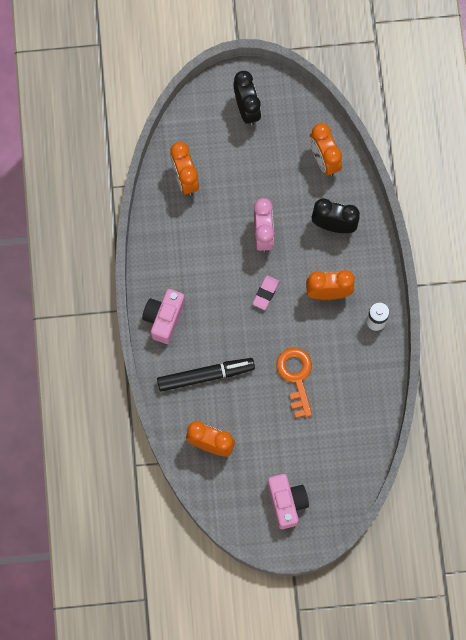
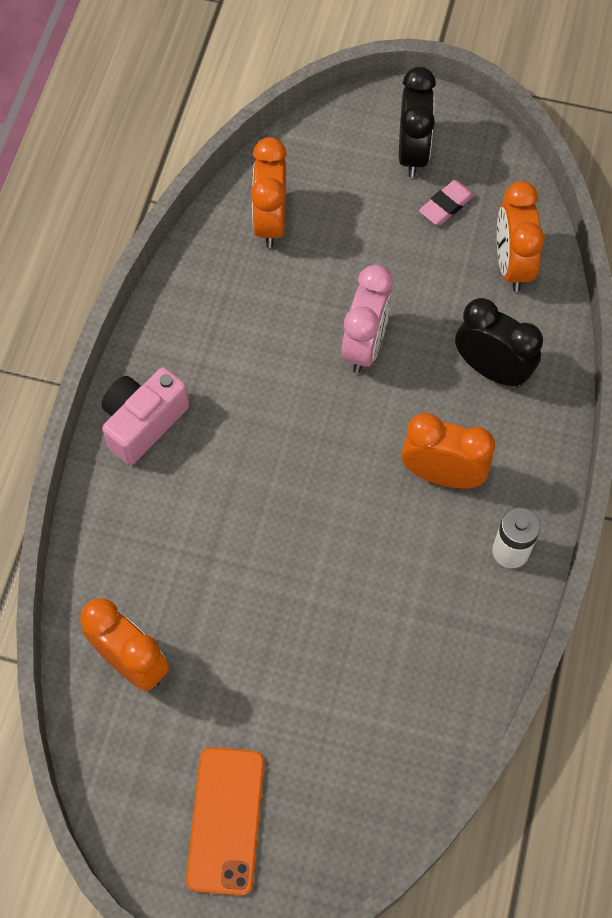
camera: 20 degrees right, 10 degrees down
black marker [157,358,255,392] -> none
pink eraser [253,275,279,310] -> pink eraser moved to [419,180,475,225]
pink camera [267,474,309,529] -> orange phone [186,747,264,896]
orange key [276,348,312,418] -> none

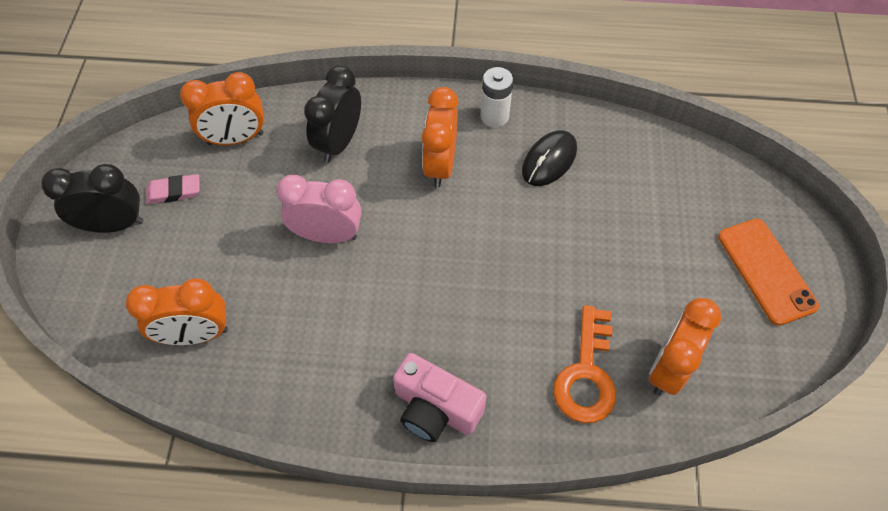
camera: 100 degrees left, 5 degrees down
orange phone [186,747,264,896] -> orange phone turned 75 degrees clockwise [718,219,819,326]
pink eraser [419,180,475,225] -> pink eraser turned 45 degrees counterclockwise [146,174,200,204]
none -> black mouse [522,130,577,186]
none -> orange key [553,305,616,423]

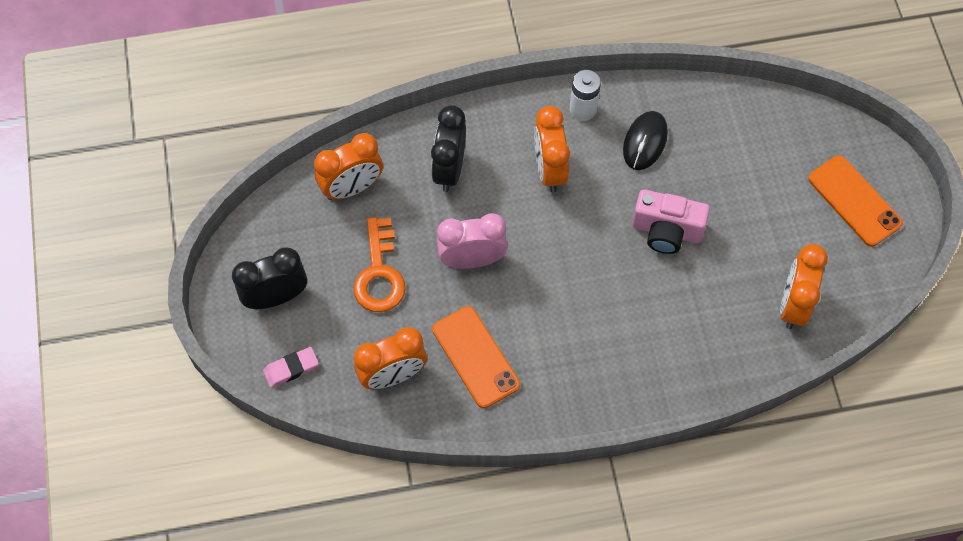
camera: 15 degrees left, 5 degrees up
pink eraser [146,174,200,204] -> pink eraser moved to [263,347,319,388]
pink camera [393,353,487,442] -> pink camera moved to [632,189,710,254]
orange key [553,305,616,423] -> orange key moved to [354,217,406,312]
none -> orange phone [432,306,520,408]

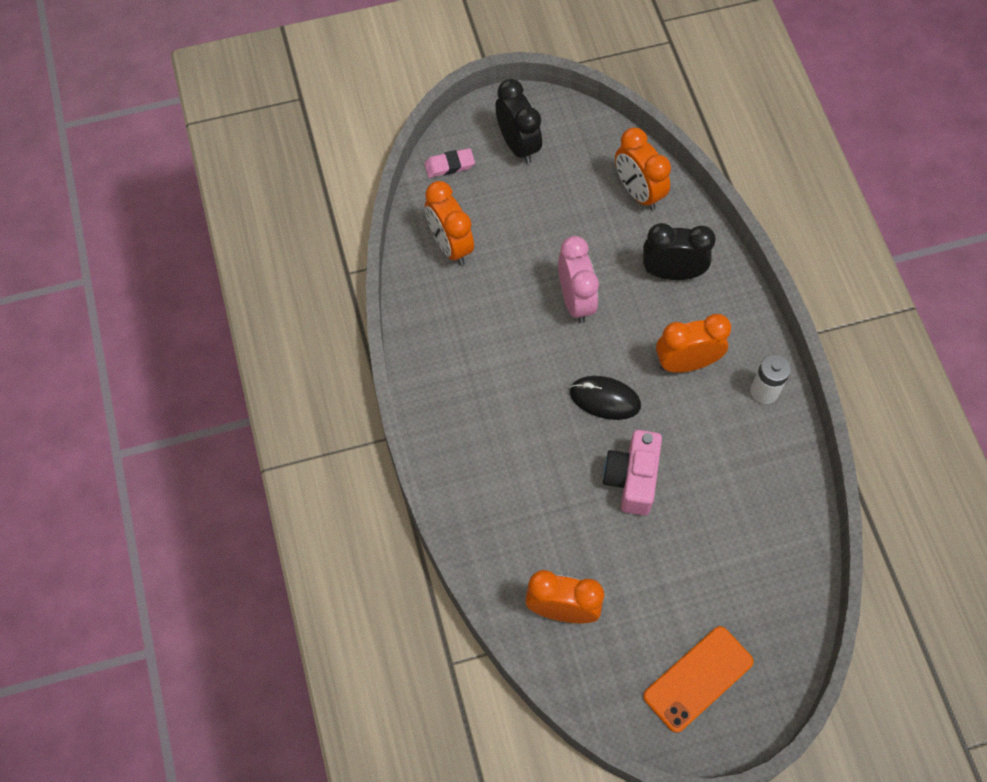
camera: 85 degrees right, 0 degrees up
pink eraser [263,347,319,388] -> pink eraser turned 75 degrees counterclockwise [424,148,475,178]
orange key [354,217,406,312] -> none
orange phone [432,306,520,408] -> none
black mouse [623,111,668,170] -> black mouse moved to [570,376,641,420]

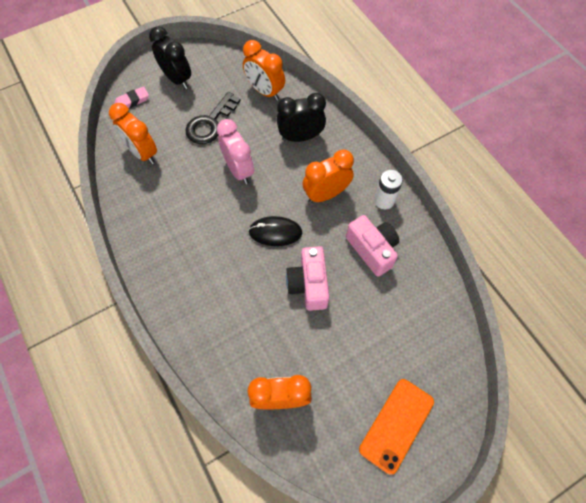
camera: 15 degrees left, 0 degrees up
none -> black key [185,92,241,144]
none -> pink camera [346,215,399,277]

